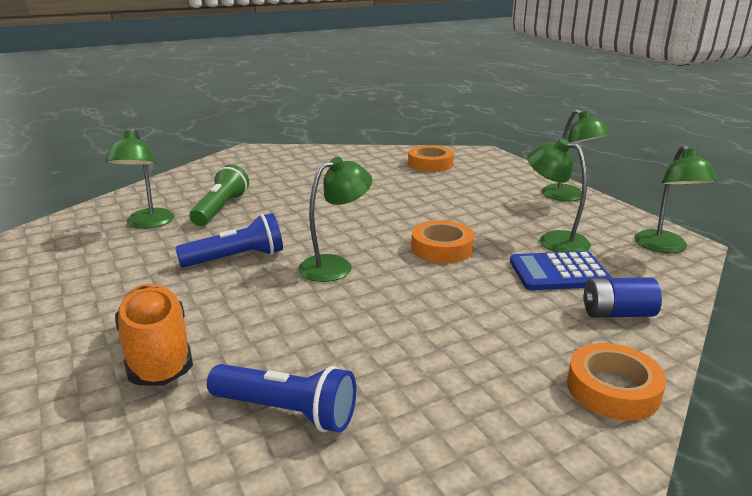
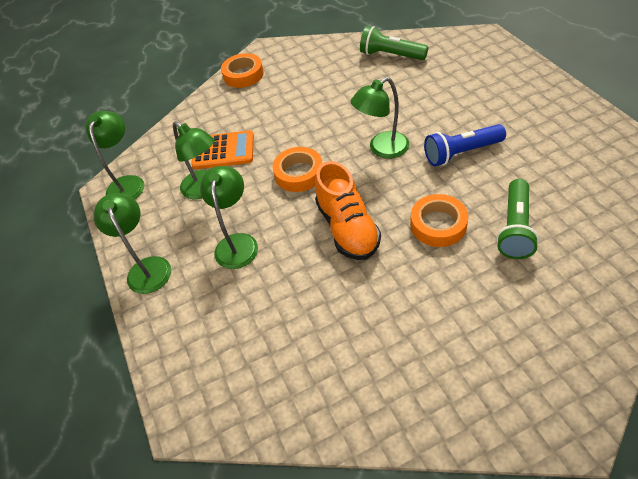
camera: 170 degrees left, 25 degrees up
green lamp [106,128,174,229] -> green lamp moved to [200,166,258,269]
orange shoe [115,284,193,385] -> orange shoe moved to [315,161,381,260]
blue flashlight [207,364,356,432] -> green flashlight [360,26,429,60]
orange tape [408,145,454,172] -> orange tape moved to [410,194,468,247]
blue calculator [510,251,612,290] -> orange calculator [191,130,254,169]
blue battery [583,277,662,318] -> none

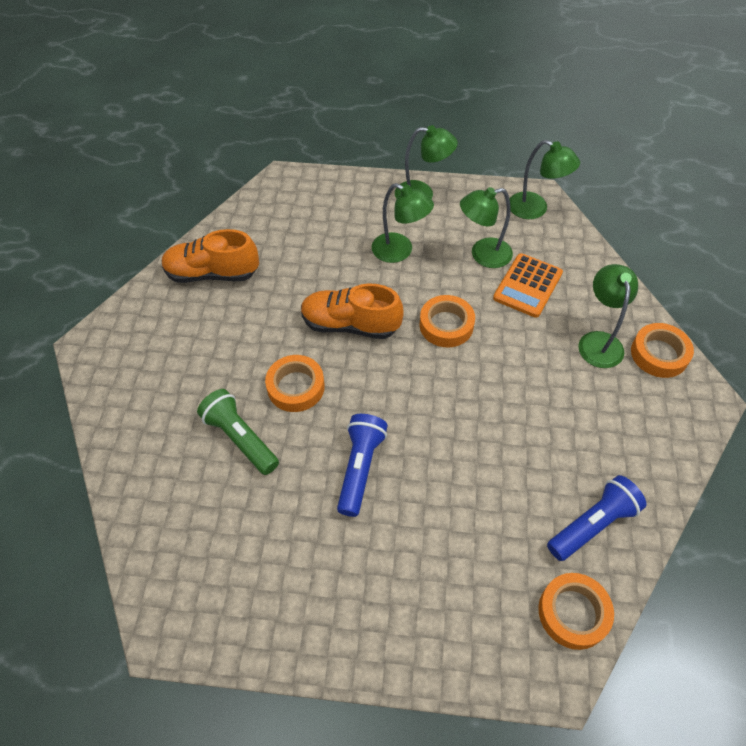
camera: 115 degrees right, 5 degrees up
green lamp [351,77,409,159] -> green lamp moved to [578,264,638,368]
green flashlight [360,26,429,60] -> blue flashlight [547,475,646,561]
none -> orange shoe [161,229,259,283]
none -> orange tape [538,573,614,650]

